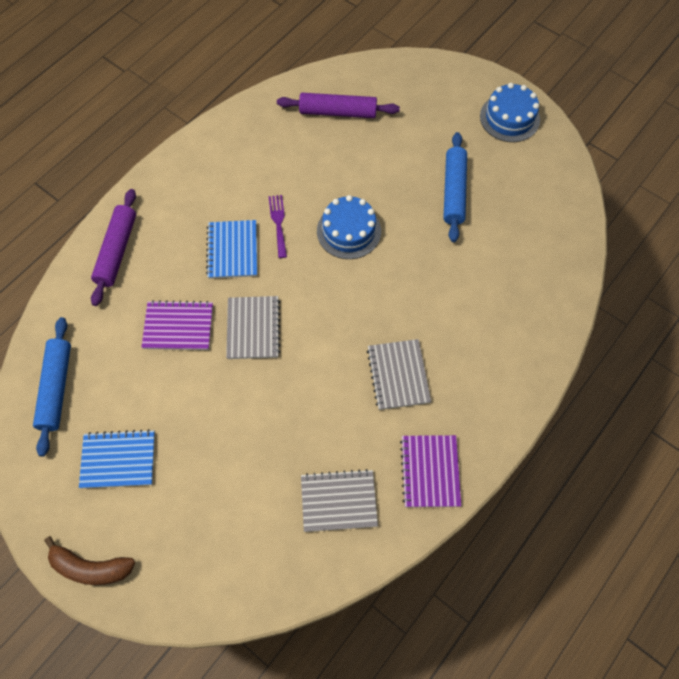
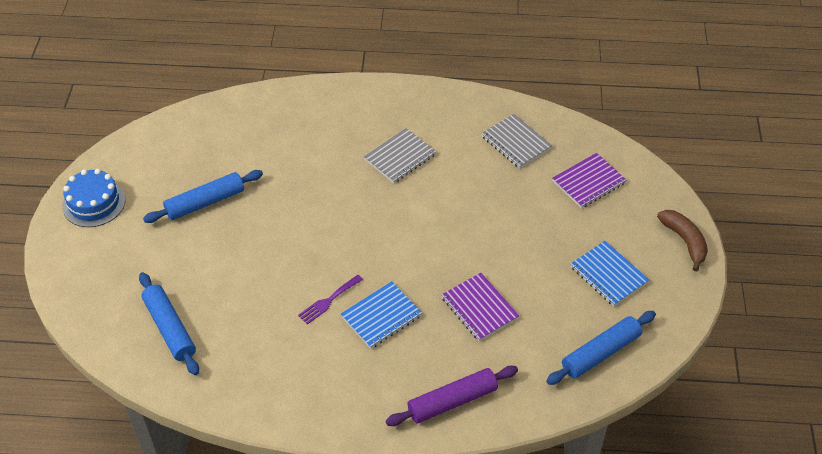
camera: 125 degrees left, 15 degrees down
grey notebook [226,296,280,359] -> none
purple rolling pin [277,93,400,118] -> blue rolling pin [139,272,199,375]
blue cake [317,195,381,259] -> none
purple notebook [400,435,461,507] -> purple notebook moved to [552,153,626,208]

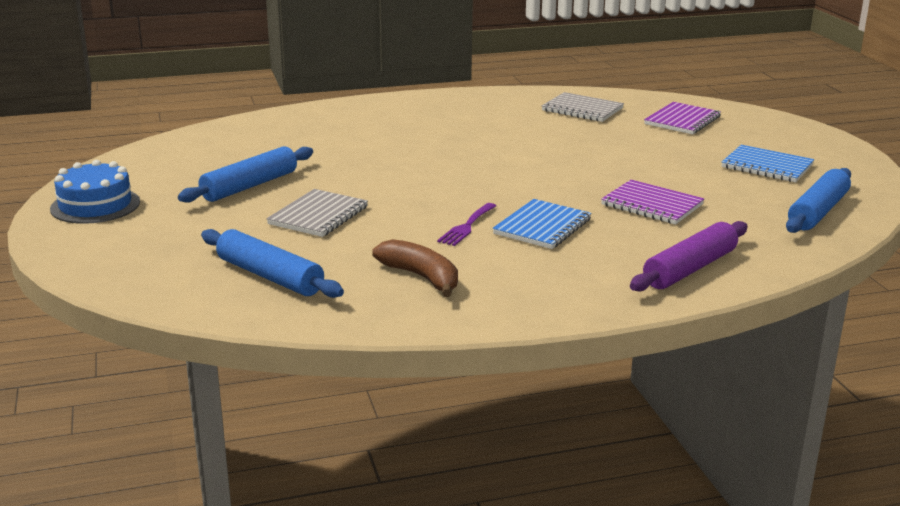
camera: 20 degrees left, 25 degrees down
grey notebook [364,128,436,183] -> grey notebook moved to [266,189,368,237]
brown banana [657,210,708,272] -> brown banana moved to [372,239,458,297]

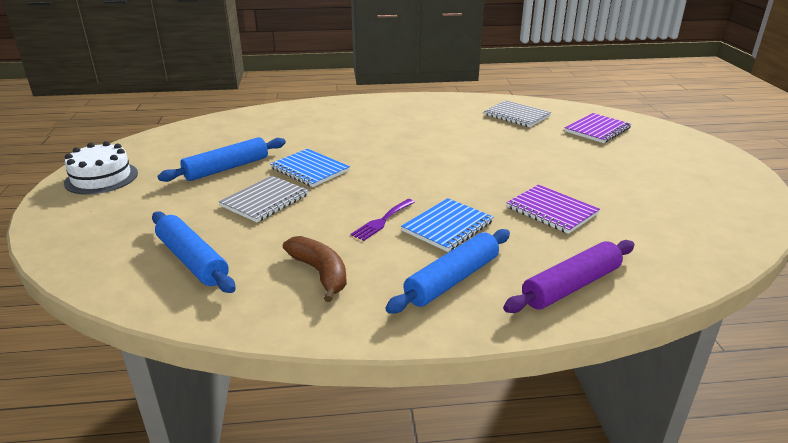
camera: 10 degrees right, 5 degrees up
blue cake [50,160,140,224] -> white cake [64,141,138,194]
blue notebook [722,145,814,182] -> blue notebook moved to [270,149,350,187]
blue rolling pin [786,168,851,233] -> blue rolling pin moved to [385,229,510,314]

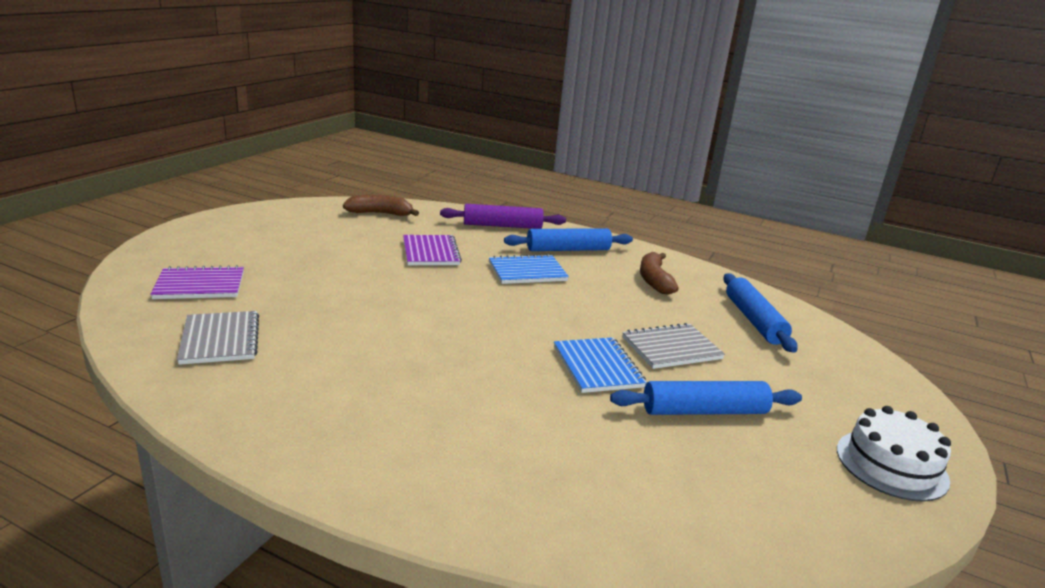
camera: 150 degrees left, 5 degrees down
purple fork [351,199,415,241] -> none
none -> brown banana [343,195,419,216]

